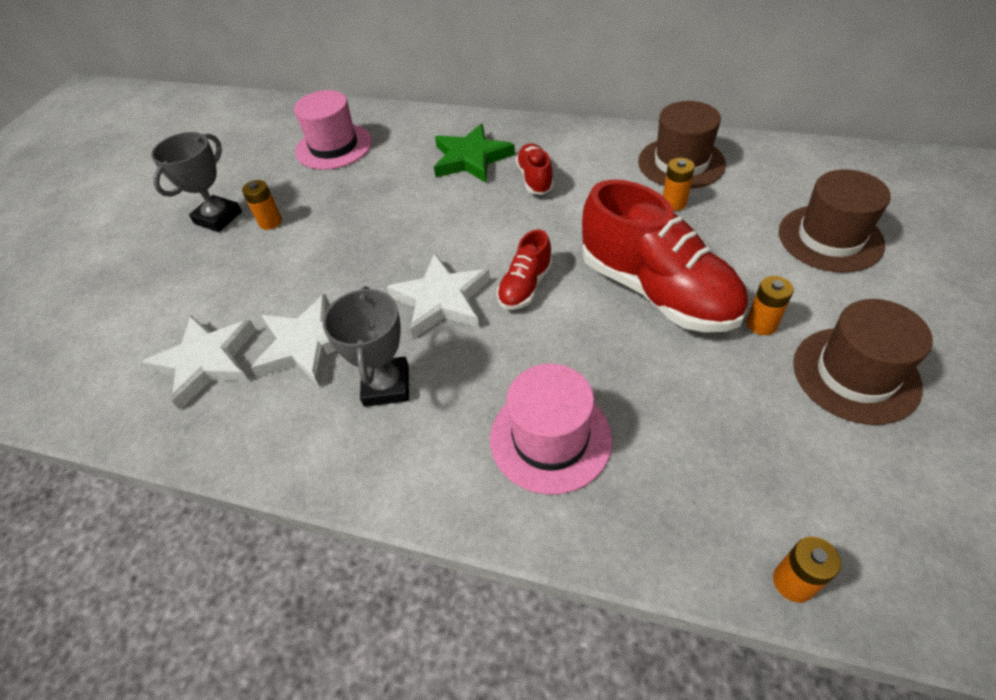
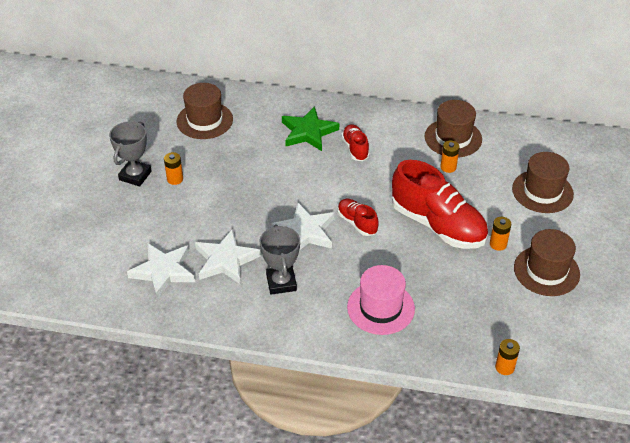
camera: 10 degrees left, 5 degrees down
pink hat [294,90,372,170] -> brown hat [177,83,233,139]
red shoe [497,229,553,310] -> red shoe turned 120 degrees clockwise [338,199,379,236]

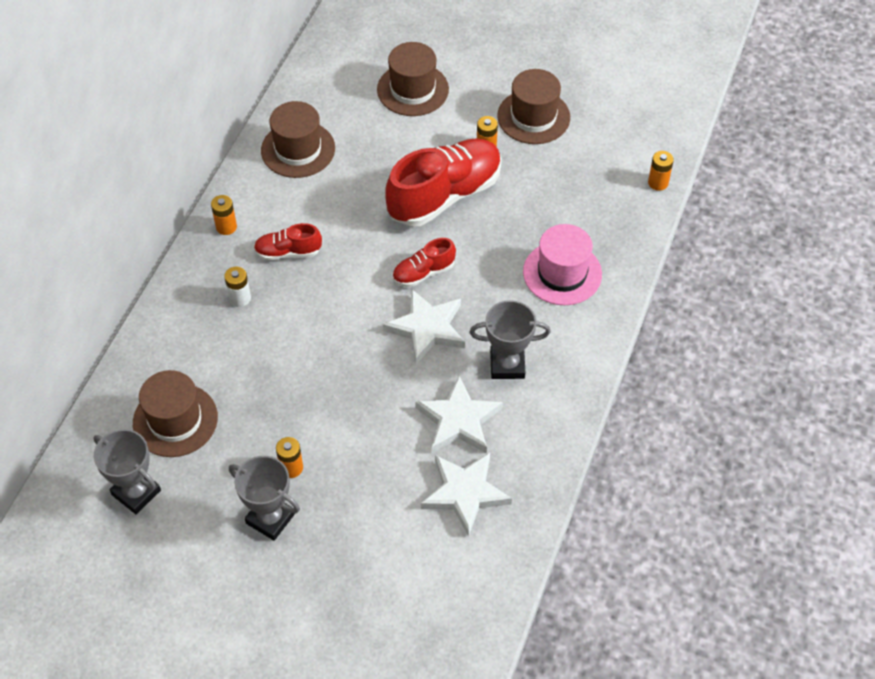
camera: 80 degrees left, 10 degrees up
green star [282,106,339,151] -> white battery [224,267,251,307]
orange battery [440,140,460,173] -> orange battery moved to [211,195,237,235]
none -> grey trophy [94,429,161,514]

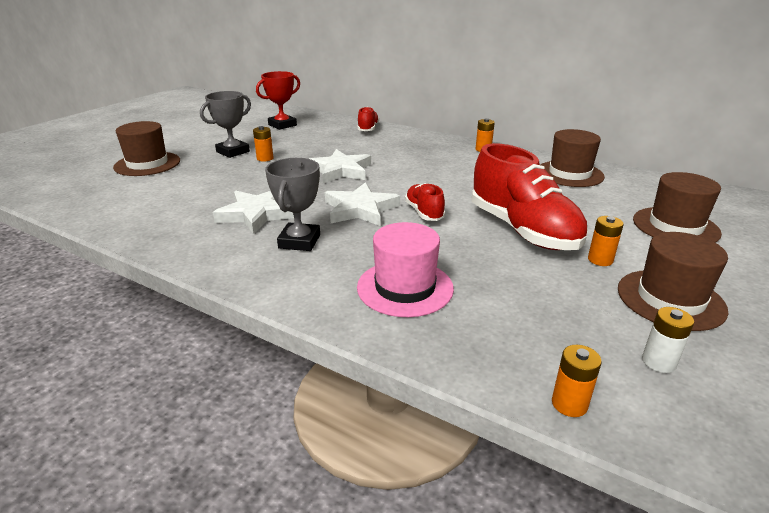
camera: 100 degrees right, 25 degrees down
grey trophy [94,429,161,514] -> red trophy [256,71,300,130]
brown hat [133,370,218,457] -> brown hat moved to [113,121,180,176]
white battery [224,267,251,307] -> white battery moved to [642,307,694,373]
red shoe [254,223,322,260] -> red shoe moved to [357,107,379,131]
white star [421,453,512,537] -> white star moved to [309,149,371,183]

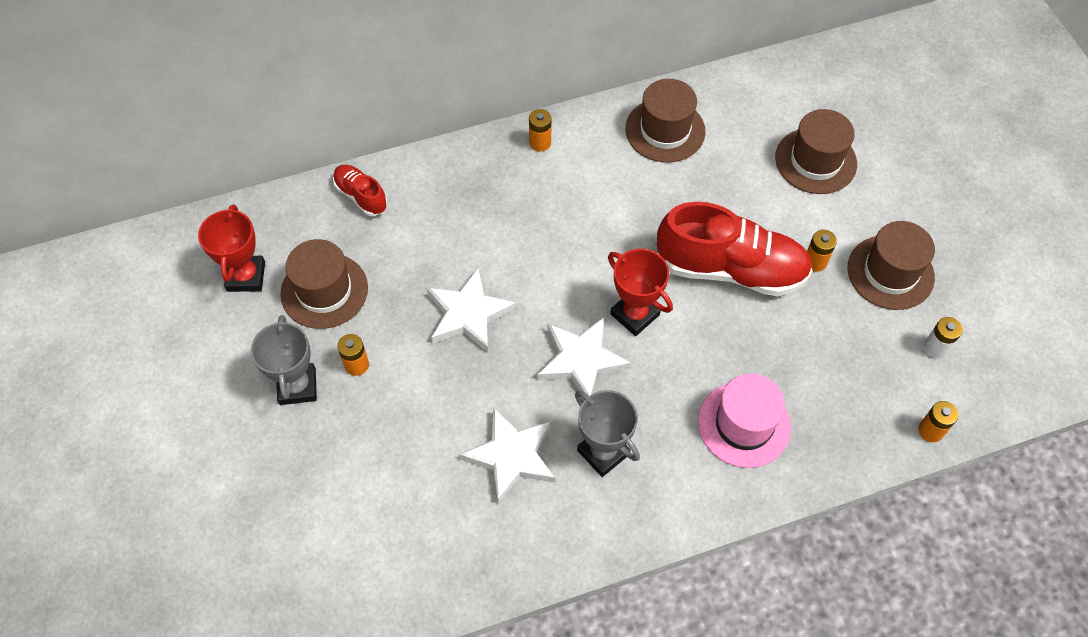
camera: 50 degrees left, 30 degrees up
brown hat [113,121,180,176] -> brown hat moved to [280,239,368,329]
red shoe [405,183,445,221] -> red trophy [608,249,673,336]

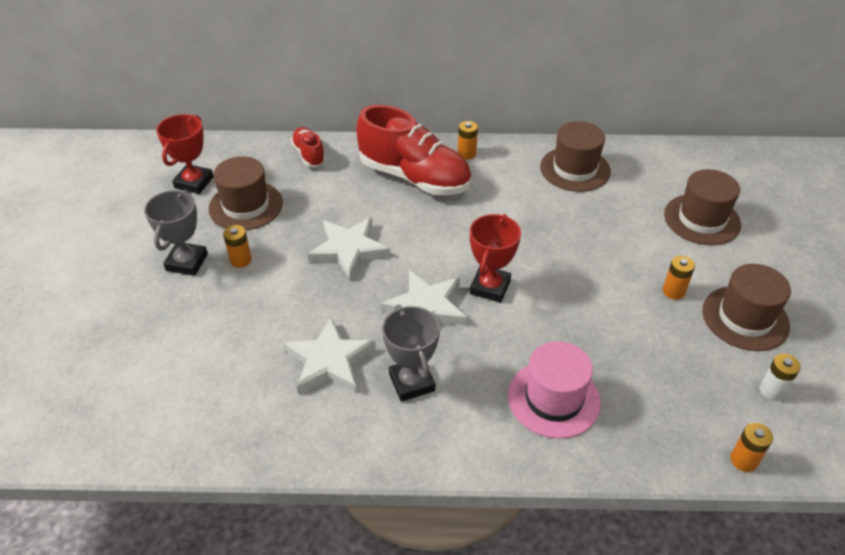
camera: 20 degrees right, 15 degrees down
red trophy [608,249,673,336] -> red trophy turned 45 degrees clockwise [470,214,521,303]
red shoe [657,202,812,296] -> red shoe moved to [356,105,471,195]

